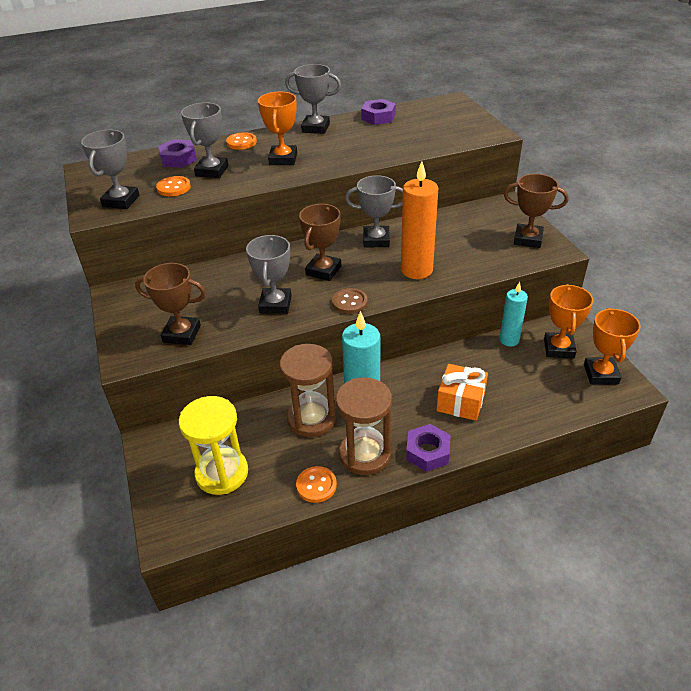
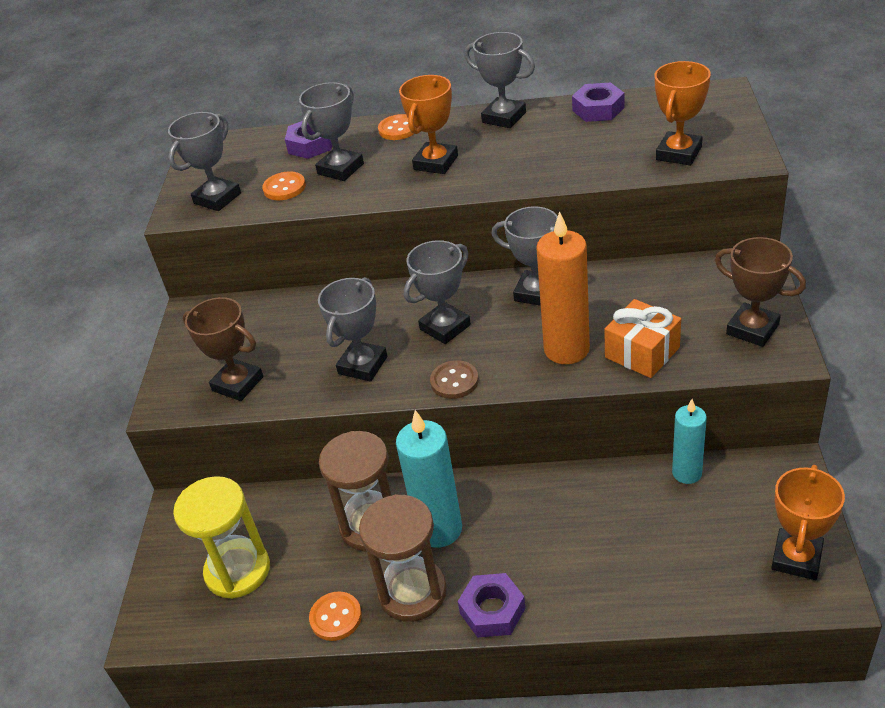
camera: 25 degrees right, 0 degrees up
brown trophy [299,204,341,281] -> grey trophy [404,240,471,344]
orange gift [436,364,488,421] -> orange gift moved to [604,299,681,378]
orange trophy [544,284,593,358] -> orange trophy moved to [655,61,711,165]

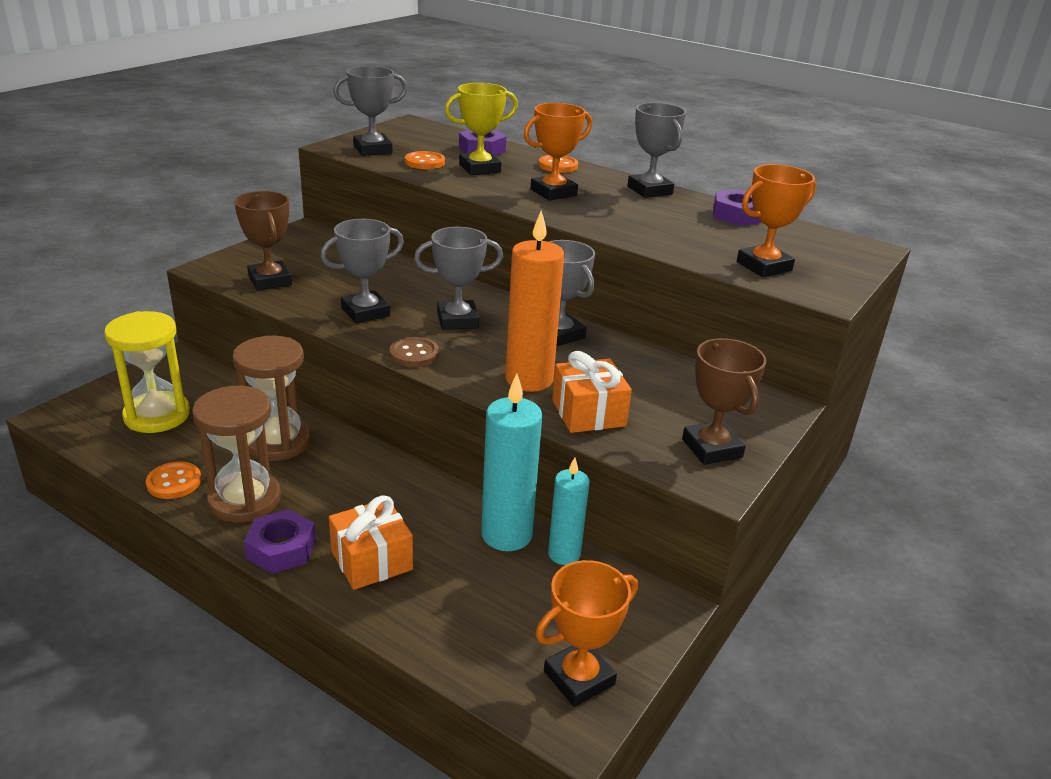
camera: 25 degrees right, 10 degrees down
grey trophy [299,82,364,181] -> yellow trophy [445,83,518,175]
turquoise candle [396,410,462,548] -> turquoise candle moved to [481,374,542,551]
none -> orange gift [329,495,413,590]

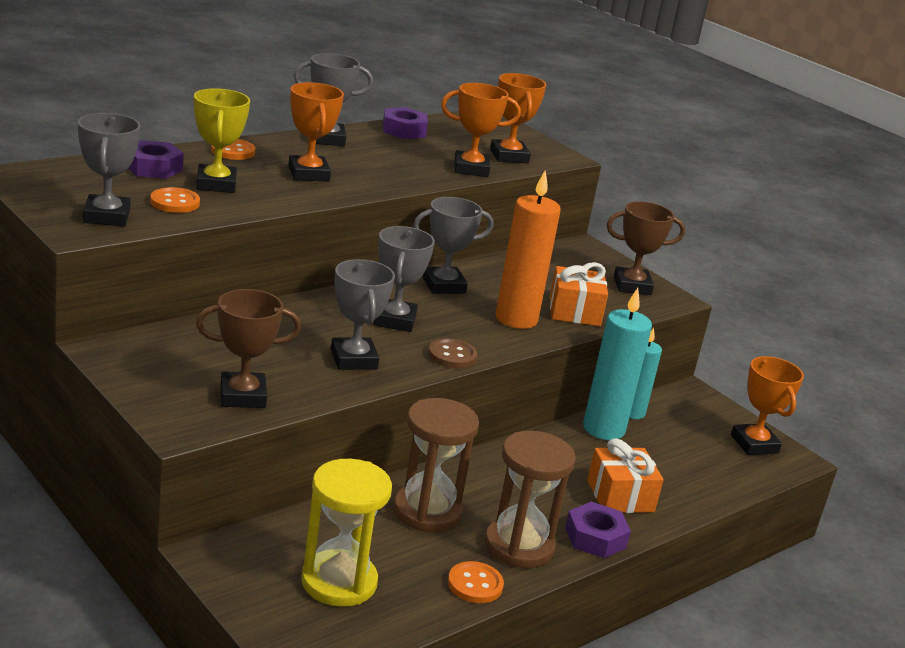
camera: 75 degrees left, 5 degrees down
none -> orange trophy [441,83,521,177]

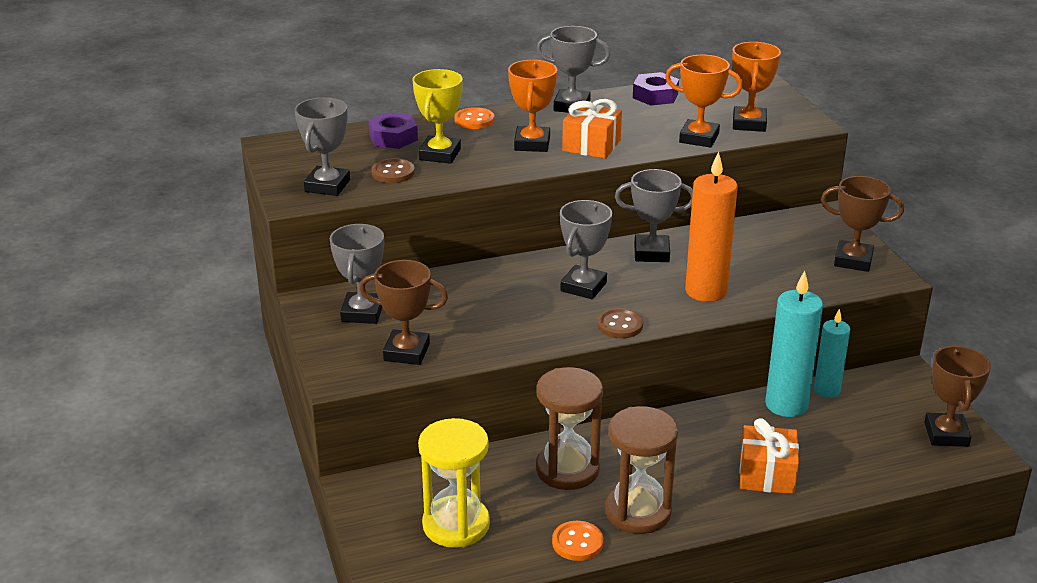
camera: 25 degrees right, 5 degrees up
orange button [150,187,200,213] -> brown button [371,158,415,183]
grey trophy [331,259,395,370] -> grey trophy moved to [330,224,384,324]
orange gift [550,262,608,326] -> orange gift moved to [562,99,622,159]
purple nut [565,502,631,558] -> none
orange trophy [731,356,804,455] -> brown trophy [924,346,991,447]

